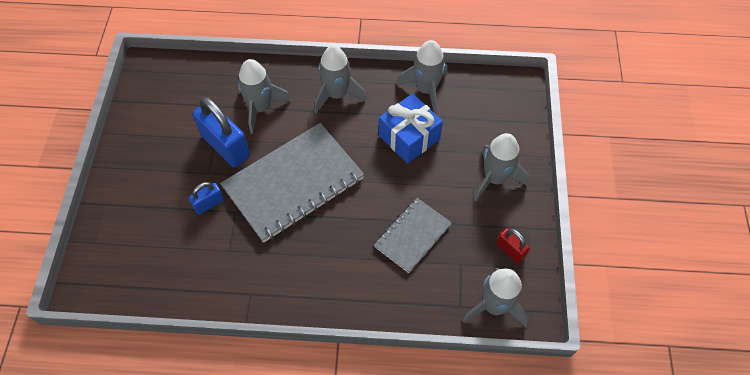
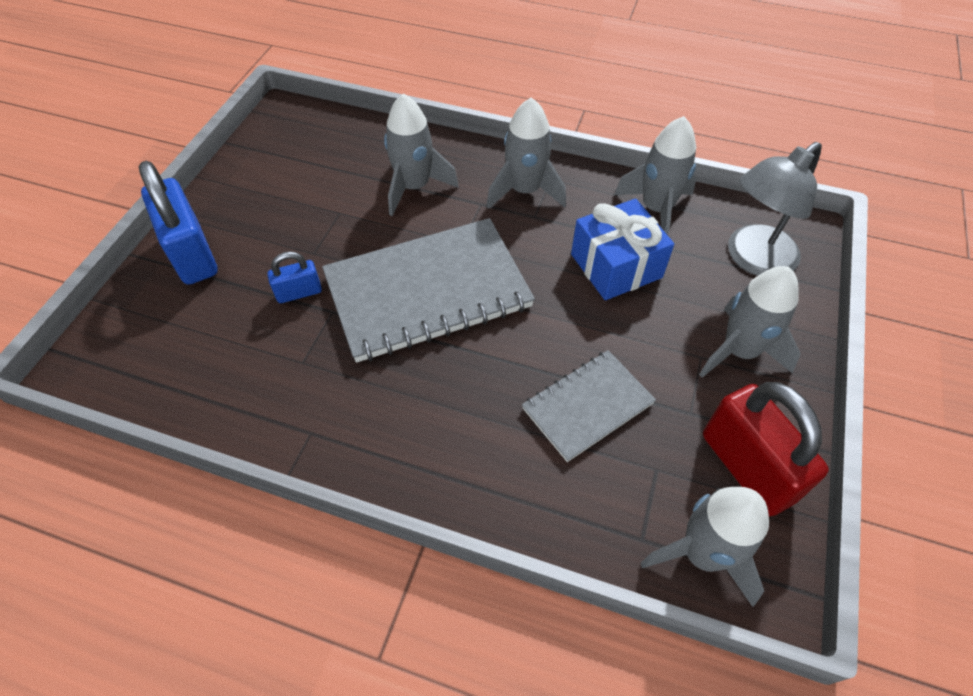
camera: 15 degrees right, 5 degrees down
blue padlock [192,97,250,167] -> blue padlock moved to [139,161,218,285]
red padlock [496,228,530,263] -> red padlock [703,382,829,517], size x1.97
none -> grey lamp [728,142,822,276]

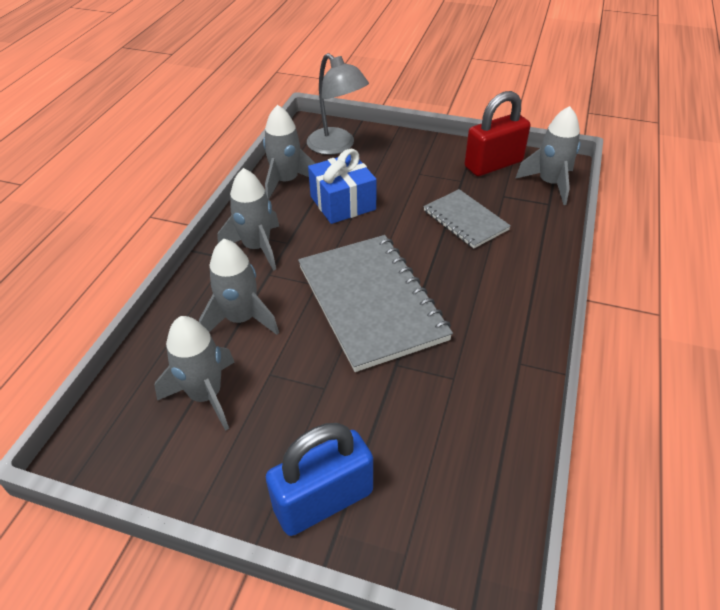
camera: 90 degrees left, 10 degrees down
blue padlock [267,251,322,303] -> none
grey rocket [699,266,801,378] -> grey rocket moved to [154,316,234,431]

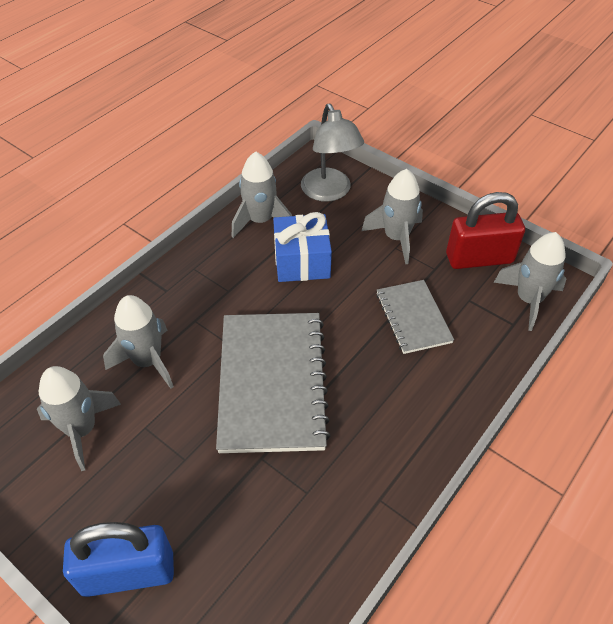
camera: 20 degrees right, 5 degrees up
grey rocket [217,168,279,271] -> grey rocket moved to [361,169,423,264]

